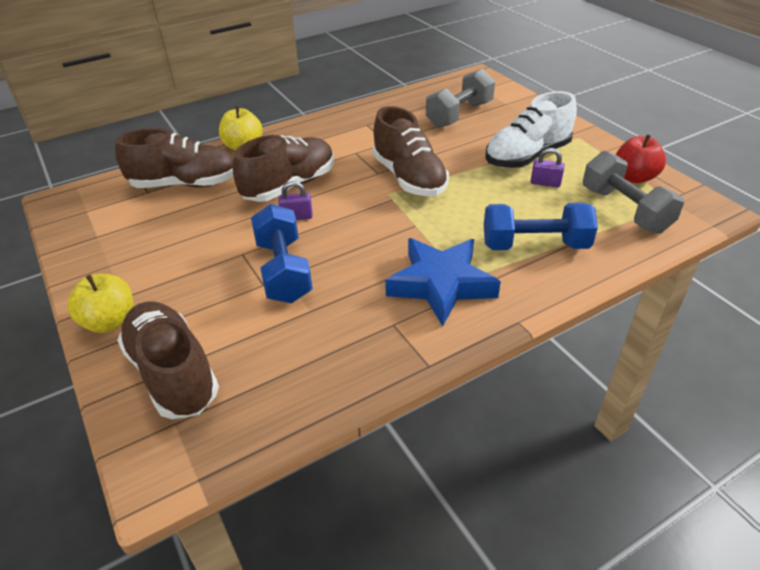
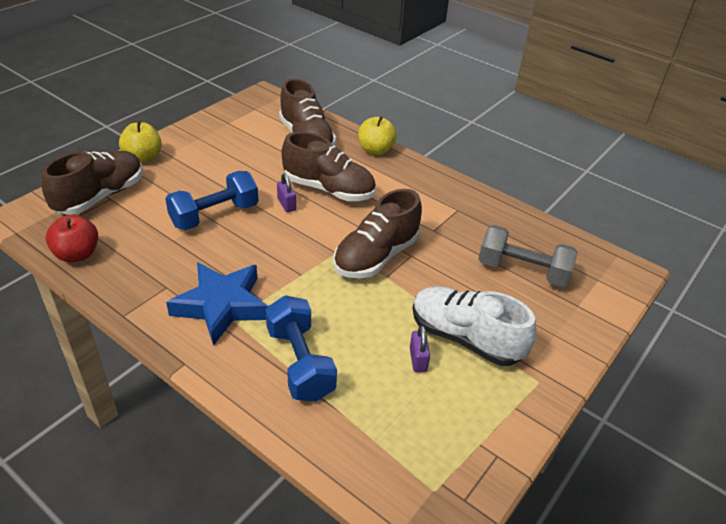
camera: 65 degrees right, 0 degrees up
grey dumbbell [583,151,684,234] -> none
red apple [616,134,666,183] -> red apple moved to [45,215,98,262]

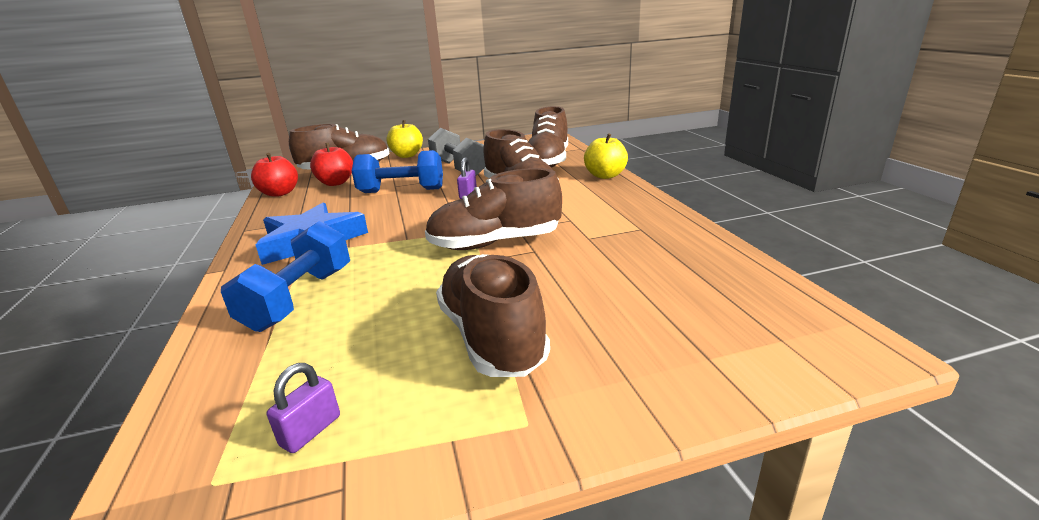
camera: 40 degrees right, 15 degrees down
purple padlock [410,325,430,372] -> purple padlock moved to [267,363,340,453]
white shoe [413,286,537,366] -> brown shoe [436,254,550,377]
grey dumbbell [478,225,578,287] -> grey dumbbell moved to [428,128,485,176]
none -> red apple [310,143,353,186]

